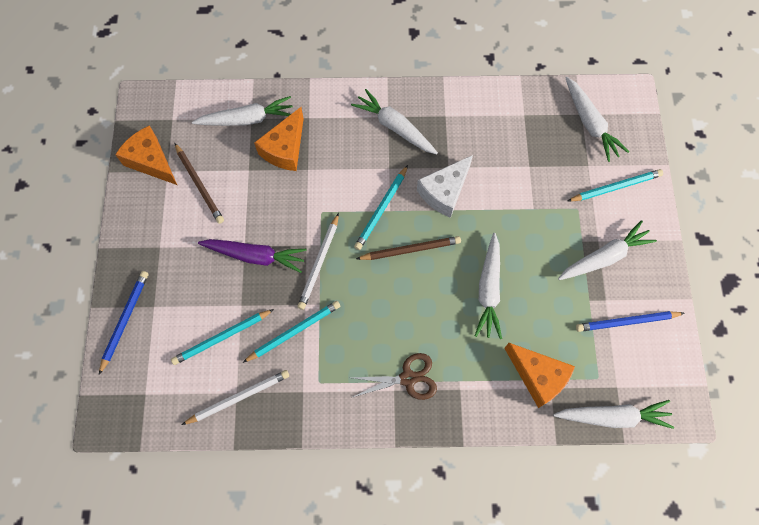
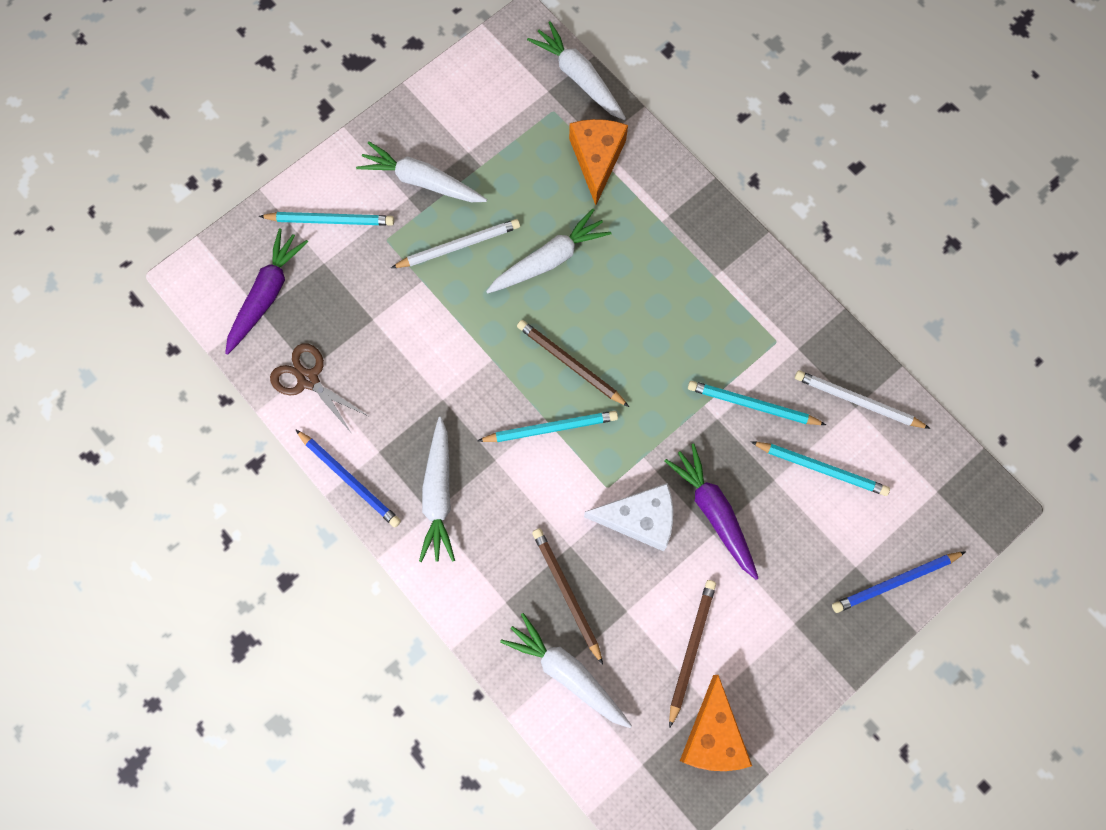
camera: 130 degrees left, 5 degrees up
orange cheese [254,107,304,171] -> brown pencil [532,528,603,665]
white pencil [297,213,339,310] -> white pencil moved to [391,219,520,268]
brown scissors [351,353,437,400] -> brown scissors moved to [270,343,368,434]
white cheese [417,155,473,218] -> white cheese moved to [584,483,673,551]
white carrot [566,77,629,162] -> purple carrot [225,228,308,355]
turquoise pencil [568,169,663,201] -> turquoise pencil turned 150 degrees clockwise [259,212,394,226]
blue pencil [576,311,685,332] -> blue pencil moved to [295,429,401,527]

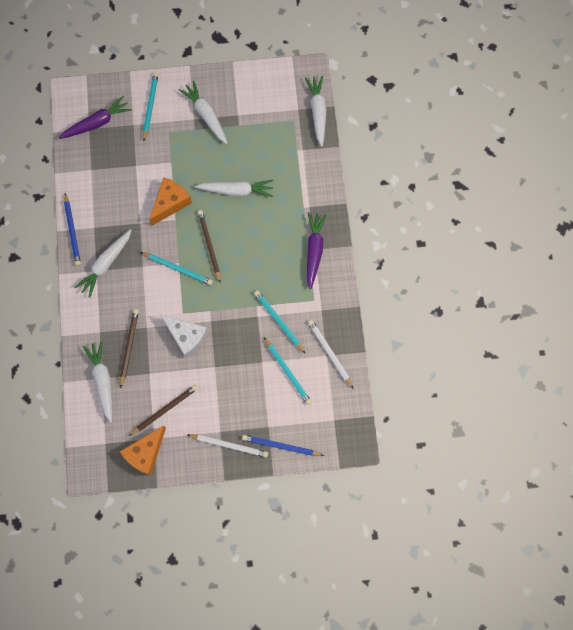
camera: 35 degrees right, 0 degrees up
turquoise pencil [259,212,394,226] -> turquoise pencil turned 120 degrees counterclockwise [143,72,158,141]
brown scissors [270,343,368,434] -> none
white pencil [391,219,520,268] -> white pencil moved to [187,434,268,458]
orange cheese [569,119,628,205] -> orange cheese moved to [149,177,192,226]
purple carrot [665,443,758,580] -> purple carrot moved to [307,212,327,289]

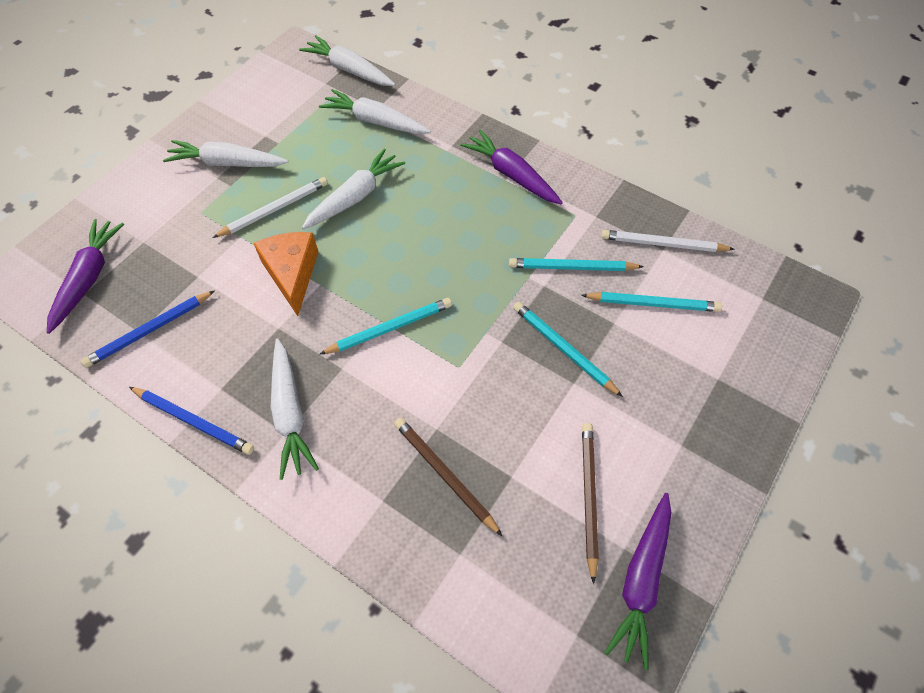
camera: 50 degrees left, 15 degrees down
white carrot [83,341,112,423] -> white carrot moved to [319,89,431,134]
orange cheese [120,425,166,476] -> purple carrot [605,493,671,670]
turquoise pencil [143,72,158,141] -> turquoise pencil moved to [513,302,623,397]
white cheese [160,314,208,359] -> none
white pencil [187,434,268,458] -> white pencil moved to [212,177,328,238]
brown pencil [197,210,221,283] -> none
blue pencil [242,435,324,456] -> blue pencil moved to [81,290,215,368]

